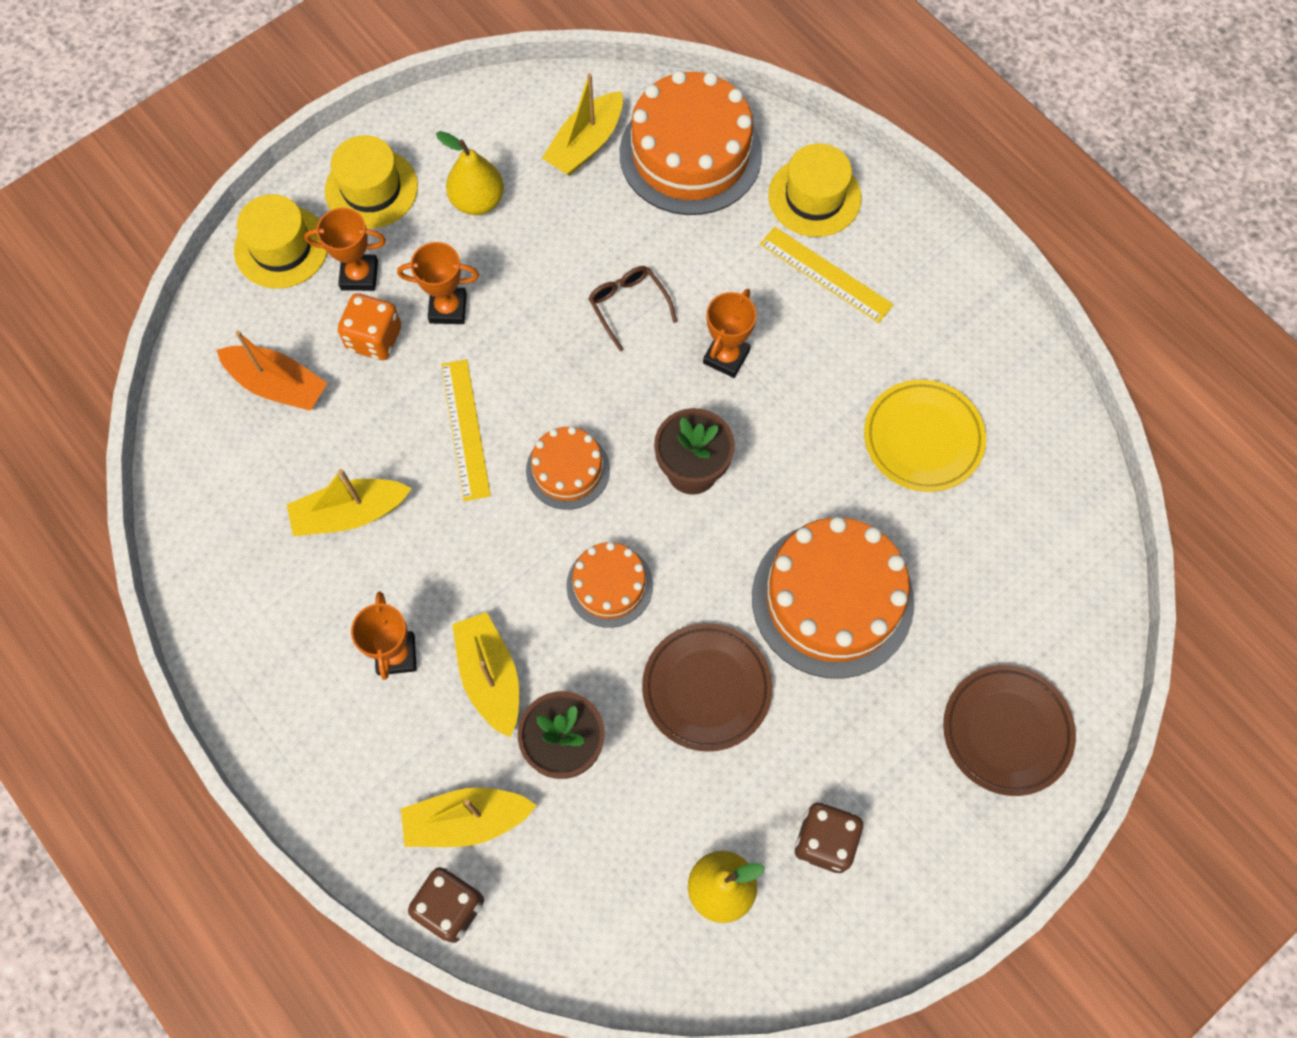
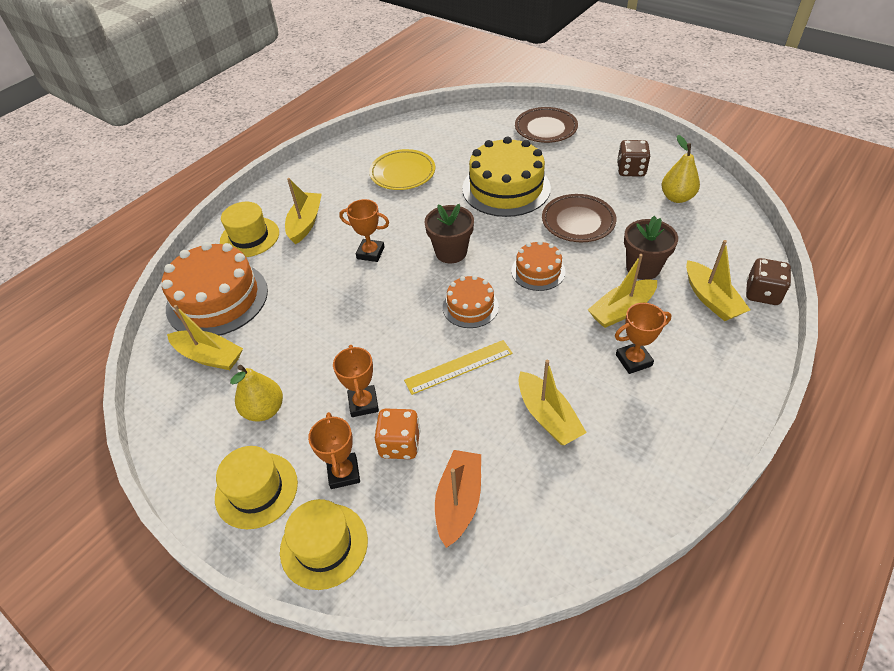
camera: 100 degrees left, 20 degrees down
brown glasses [588,266,677,351] -> none
orange cake [752,517,914,679] -> yellow cake [462,136,551,217]
yellow ruler [760,227,894,323] -> yellow boat [285,178,322,245]

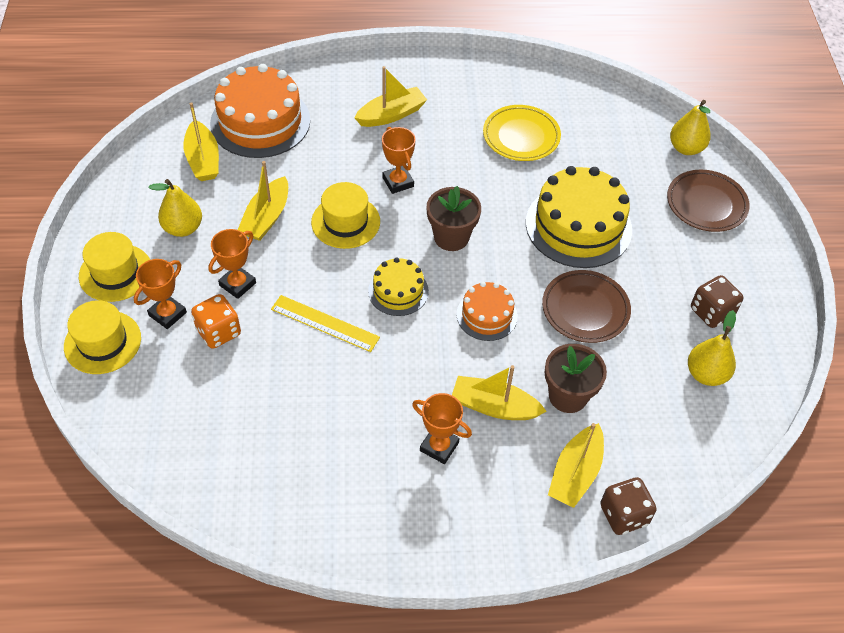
camera: 45 degrees right, 5 degrees up
yellow hat [220,202,279,257] -> yellow hat moved to [311,182,380,249]
orange boat [435,450,481,548] -> none
orange cake [443,275,499,328] -> yellow cake [368,257,429,316]
yellow boat [518,360,587,445] -> yellow boat moved to [238,161,288,241]
none -> yellow pear [670,100,711,155]

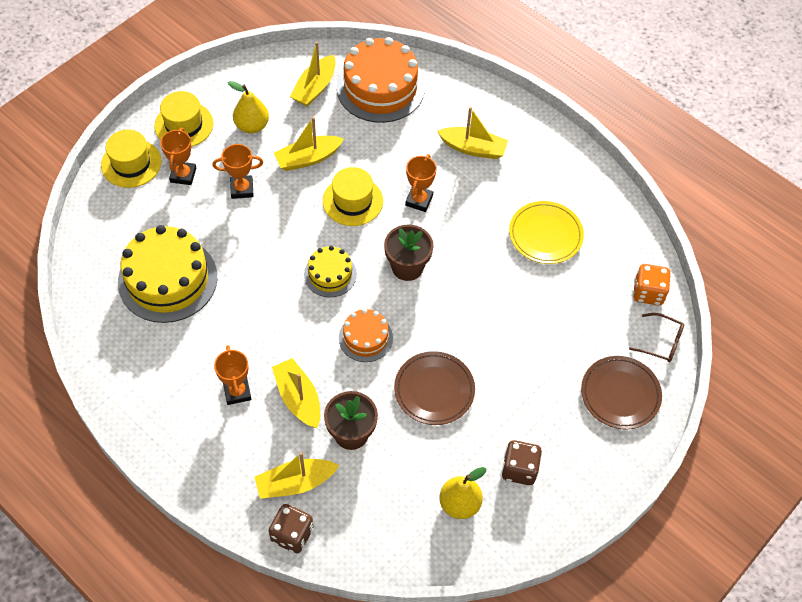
camera: 45 degrees right, 5 degrees up
orange trophy [134,259,187,329] -> orange trophy turned 75 degrees counterclockwise [160,128,196,185]
orange dice [191,294,241,349] -> orange dice moved to [633,264,671,305]
yellow ruler [271,295,380,352] -> none
yellow cake [526,166,632,268] -> yellow cake moved to [118,225,217,323]
yellow pear [670,100,711,155] -> brown glasses [629,313,684,362]

